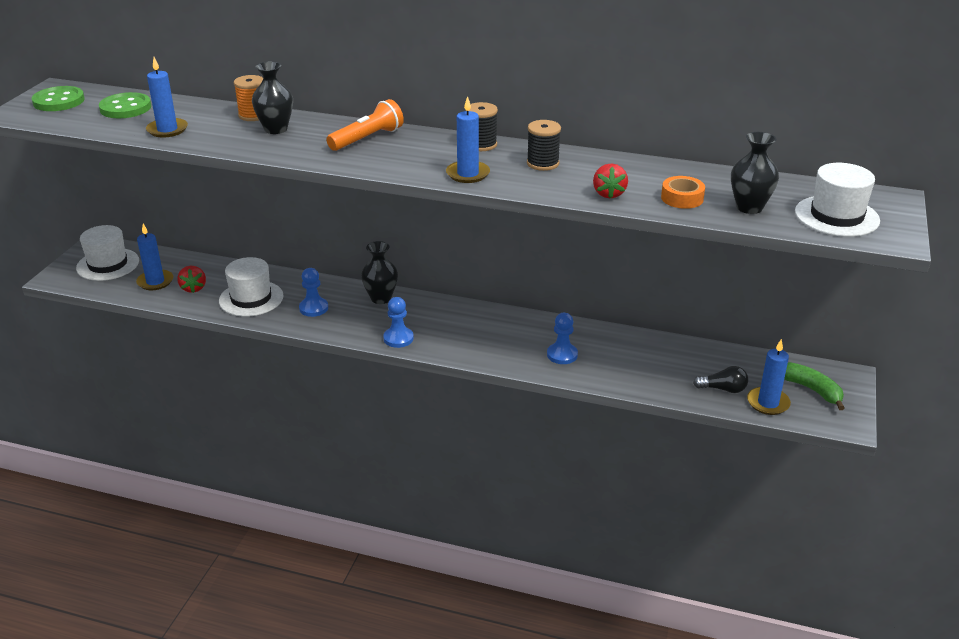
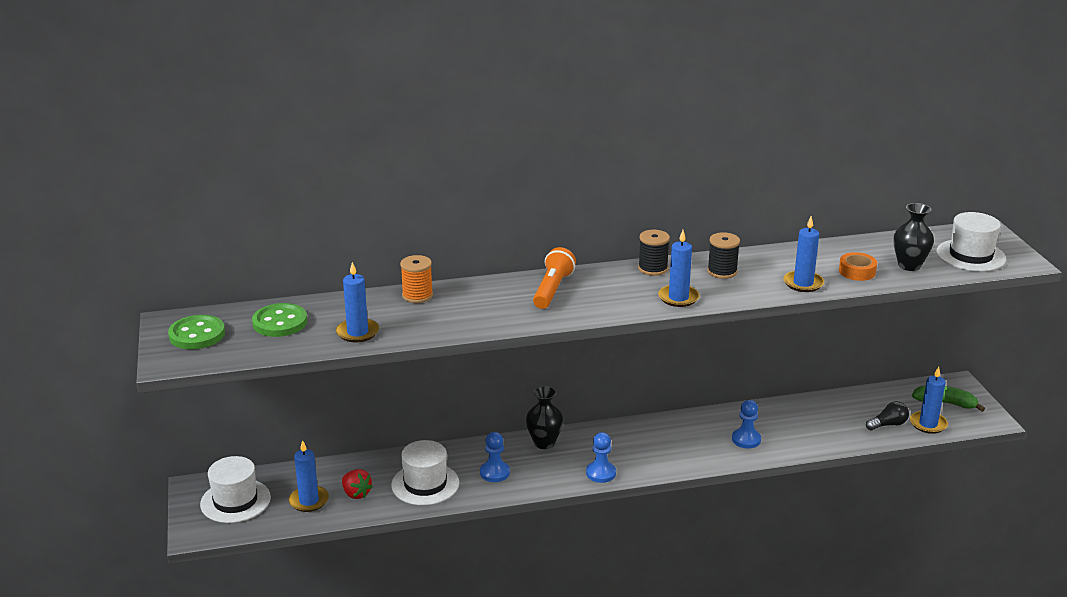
camera: 30 degrees left, 5 degrees down
black vase [252,61,293,134] -> none
red strawberry [593,163,628,199] -> blue candle [783,216,824,292]

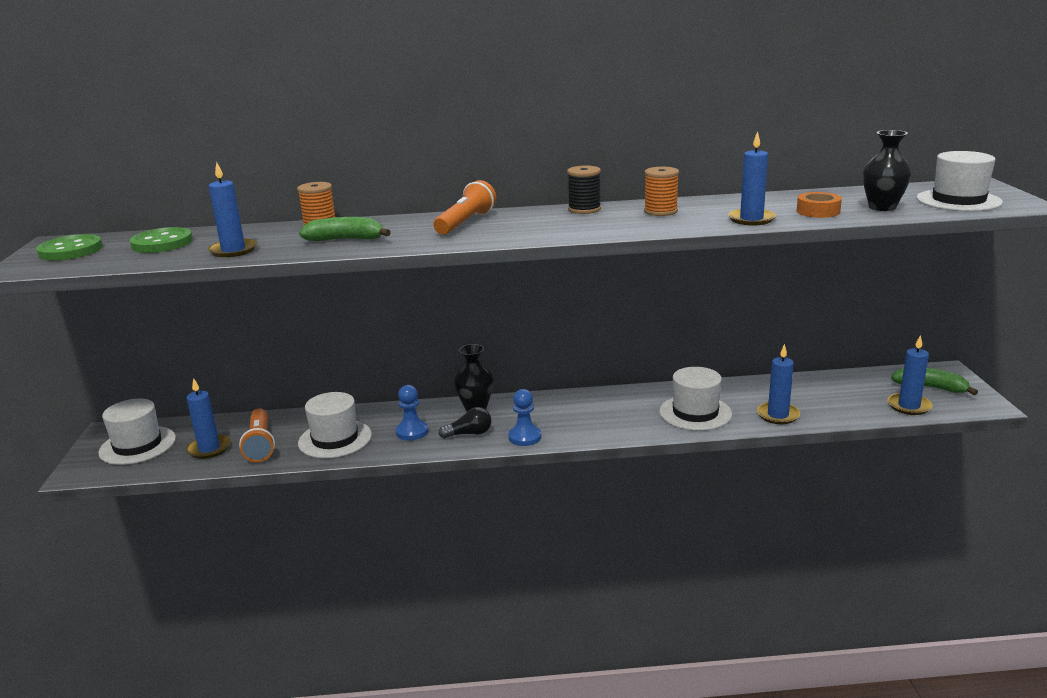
camera: 10 degrees right, 5 degrees down
red strawberry [342,469,373,499] -> orange flashlight [239,408,275,462]
blue candle [658,230,700,307] -> blue candle moved to [757,344,800,424]
black spool [707,232,740,279] -> orange spool [644,167,679,216]
blue pawn [732,400,761,448] -> white hat [659,367,732,431]
black light bulb [866,401,909,430] -> black light bulb moved to [439,407,491,439]
none -> green banana [299,217,391,242]

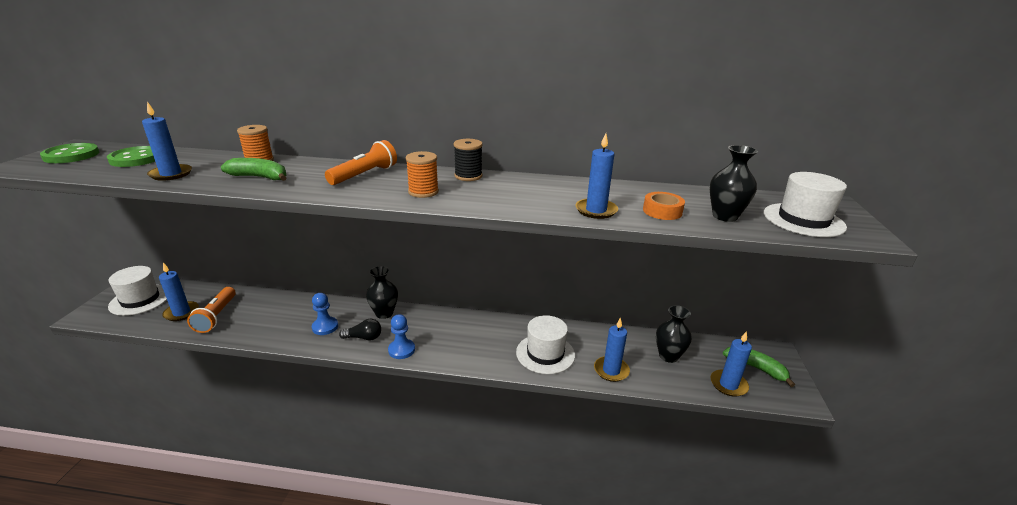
camera: 10 degrees right, 5 degrees up
white hat [298,392,372,458] -> none
orange spool [644,167,679,216] -> orange spool moved to [405,151,439,198]
none -> black vase [656,305,692,363]

